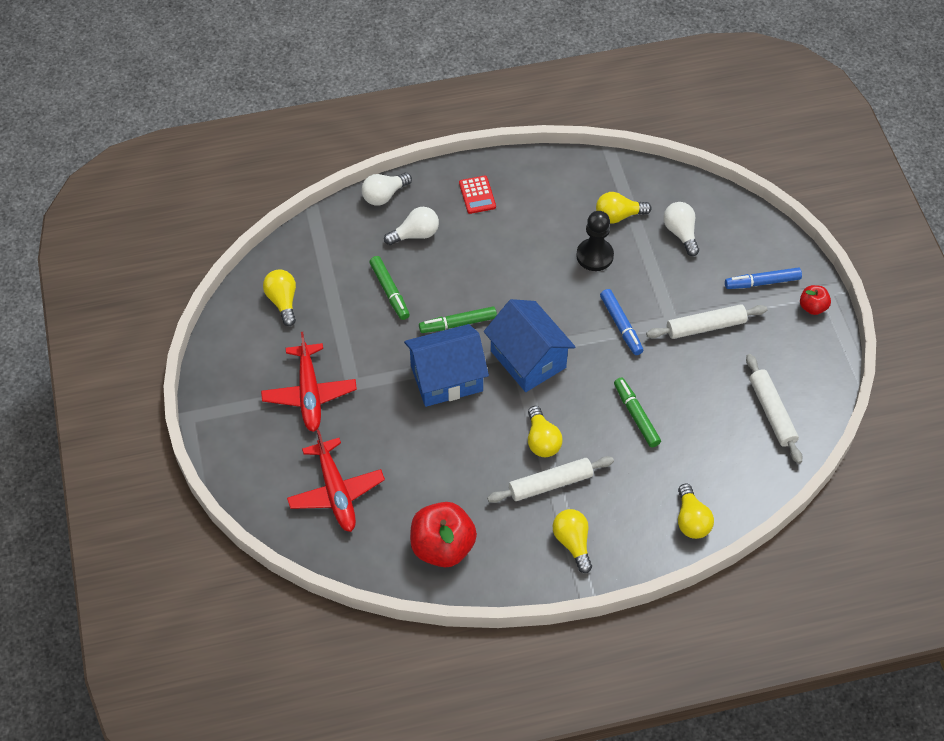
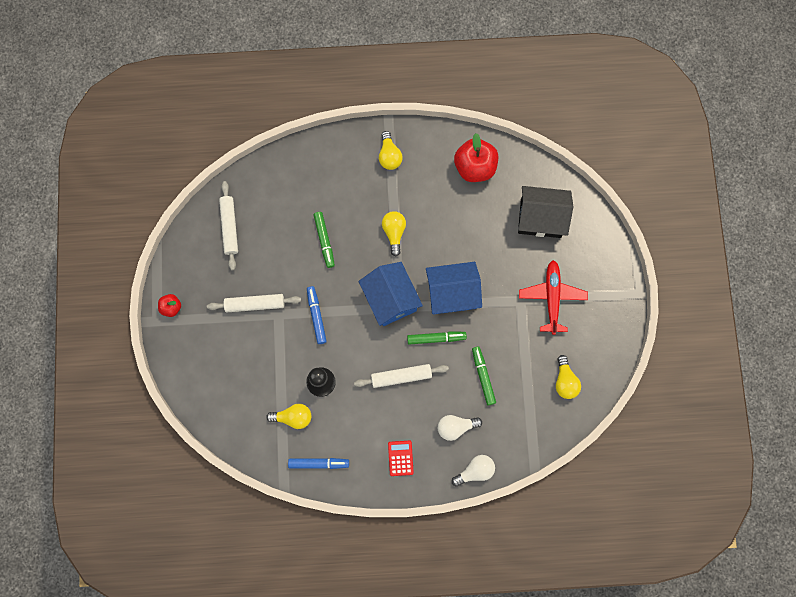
camera: 170 degrees left, 20 degrees up
red plane [287,430,385,532] -> black house [518,186,573,238]
white rolling pin [487,456,614,503] -> white rolling pin moved to [354,364,449,388]
white light bulb [663,202,699,256] -> none
yellow light bulb [678,484,714,539] -> none
blue marker [725,267,802,289] -> blue marker moved to [288,458,349,469]

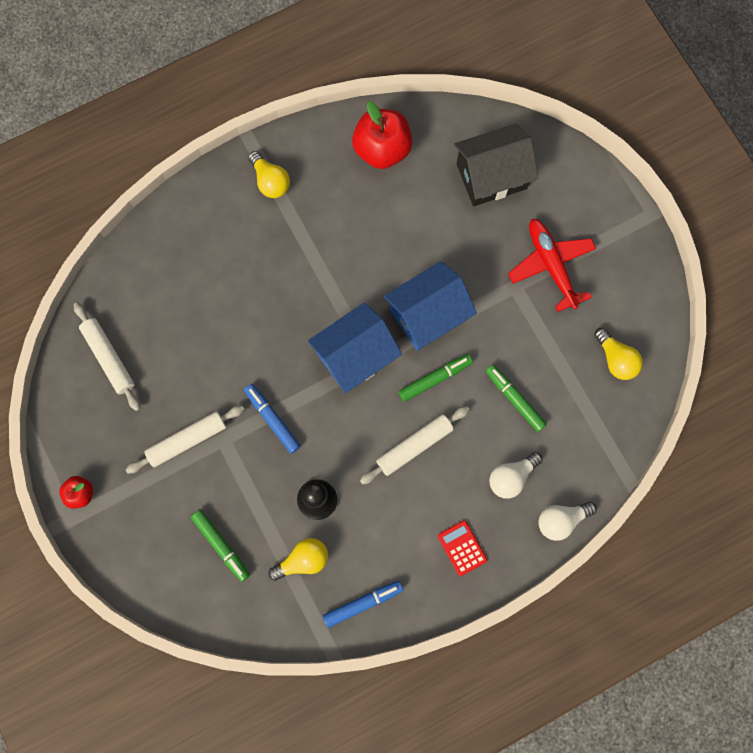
camera: 25 degrees left, 0 degrees up
green marker [314,212,335,268] -> green marker moved to [191,510,250,582]
blue house [359,262,423,326] -> blue house turned 75 degrees counterclockwise [308,303,402,393]
yellow light bulb [382,211,406,257] -> none
white light bulb [452,455,495,487] -> white light bulb turned 150 degrees counterclockwise [538,502,597,541]

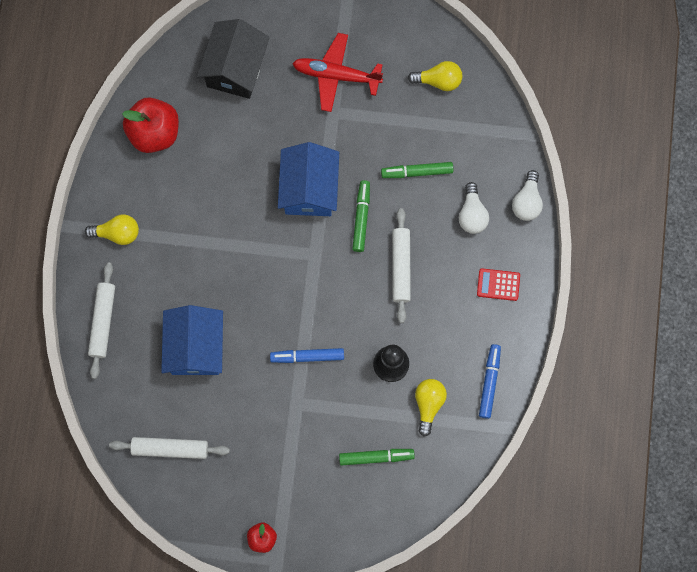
camera: 55 degrees left, 0 degrees up
white rolling pin [126,405,245,474] -> white rolling pin moved to [88,263,115,379]
blue house [308,303,402,393] -> blue house moved to [161,305,223,375]

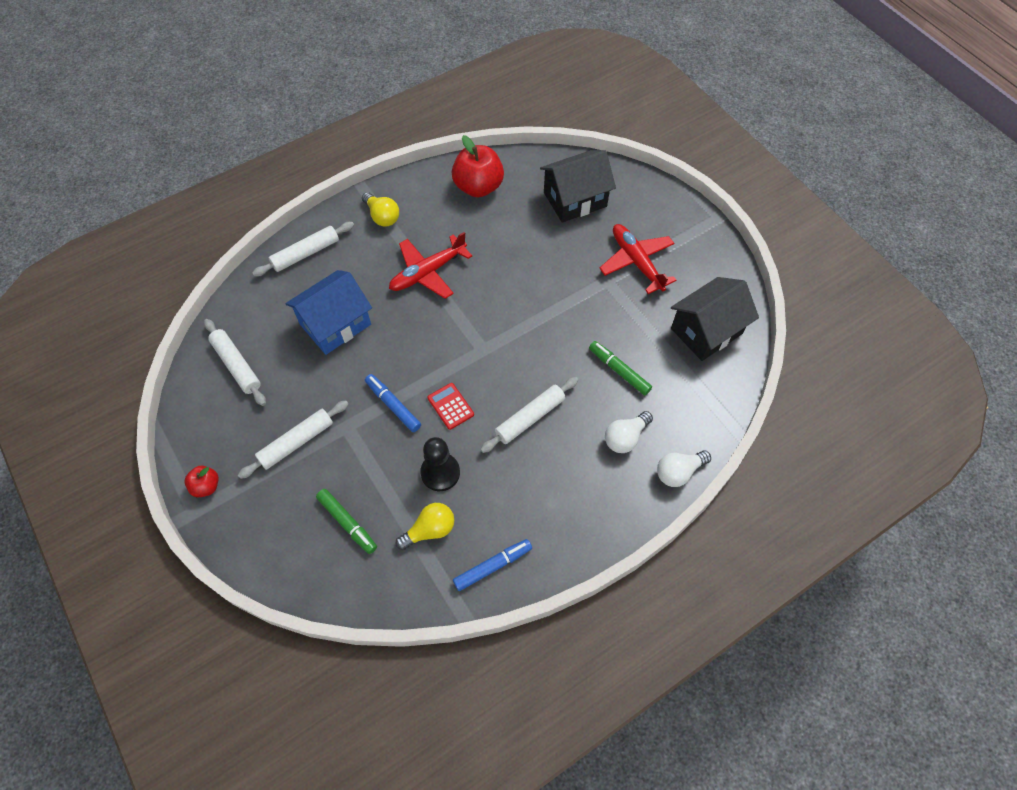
camera: 50 degrees right, 15 degrees down
blue house [278,142,339,216] -> none
green marker [352,180,370,252] -> none
yellow light bulb [408,61,462,91] -> black house [671,277,759,361]
red calculator [477,268,520,301] -> red calculator moved to [427,383,474,430]
none -> white rolling pin [238,400,348,479]
none -> red plane [389,232,472,299]

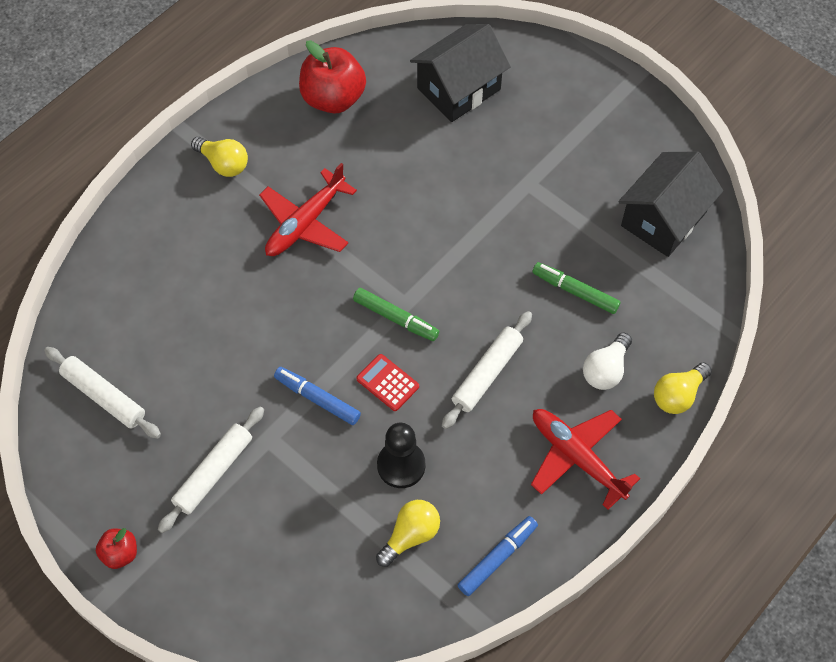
camera: 15 degrees left, 0 degrees up
white rolling pin [252,222,354,277] -> none
blue house [285,270,372,355] -> none
green marker [316,489,377,554] -> green marker moved to [353,288,439,341]
red plane [599,224,677,294] -> red plane moved to [531,409,640,510]
white light bulb [657,451,711,487] -> yellow light bulb [654,362,712,414]

